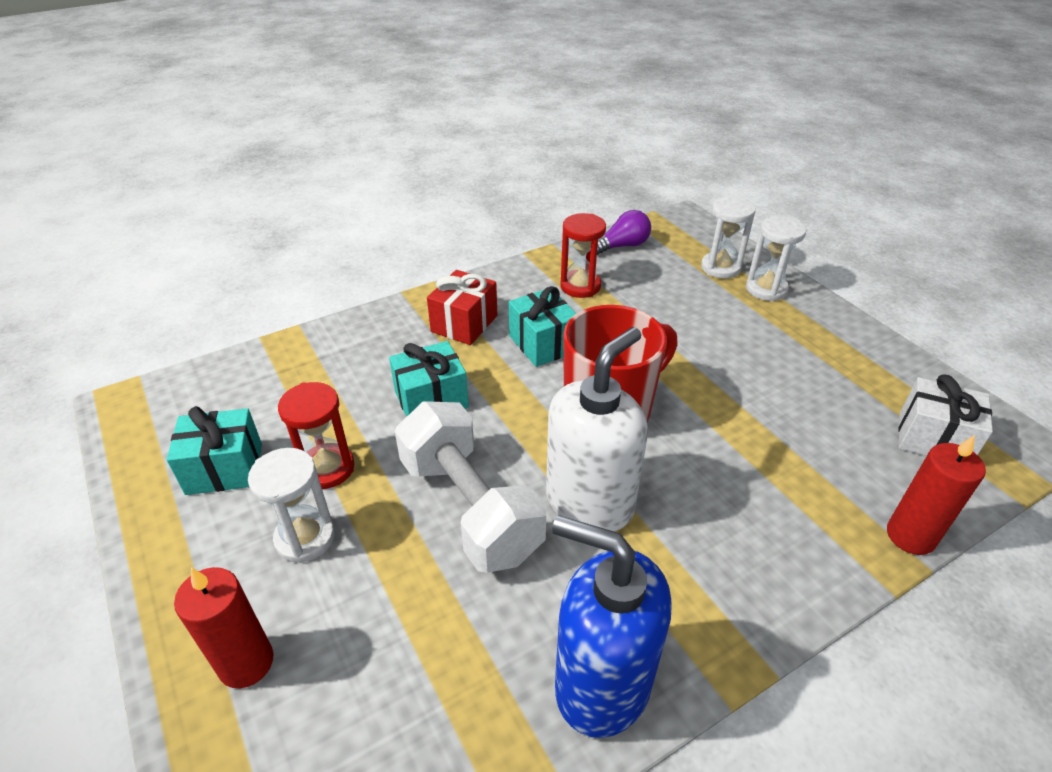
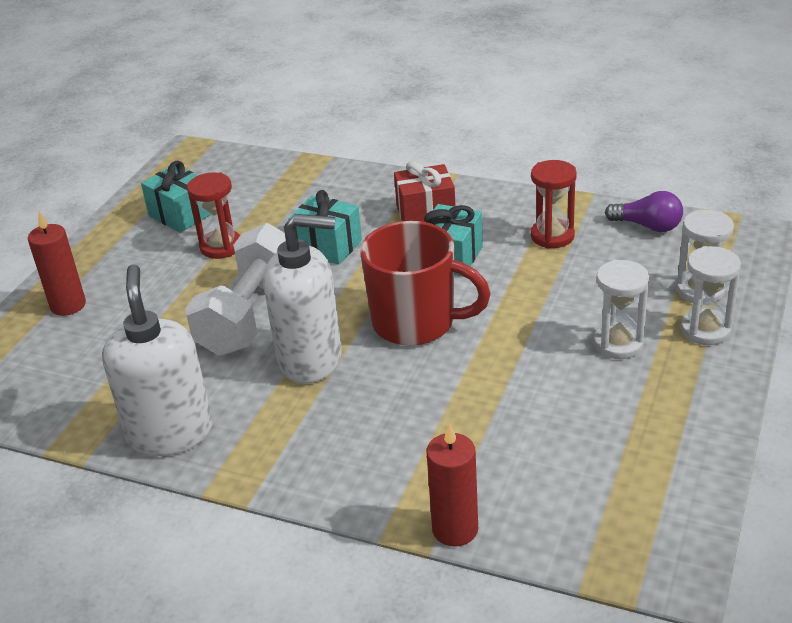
camera: 55 degrees right, 5 degrees down
white hourglass [248,448,335,563] -> white hourglass moved to [593,260,649,359]
blue soap dispenser [552,515,672,738] -> white soap dispenser [102,265,212,456]
white gift [898,374,993,456] -> none

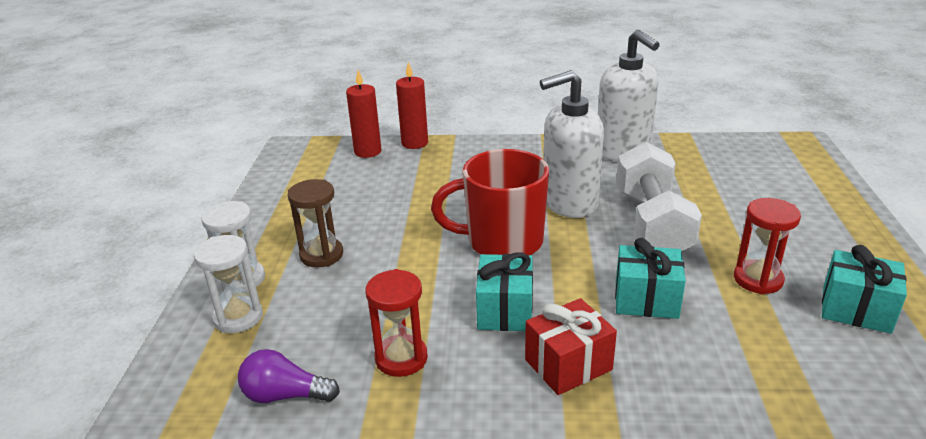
camera: 160 degrees right, 5 degrees down
red candle [28,211,86,316] -> red candle moved to [346,70,381,158]
white hourglass [593,260,649,359] -> brown hourglass [288,179,343,268]

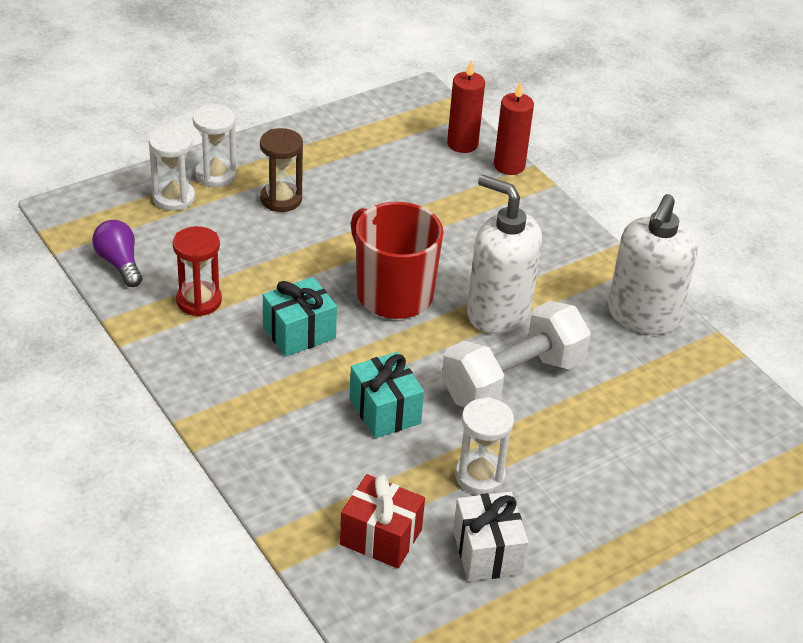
camera: 50 degrees right, 10 degrees up
red gift [525,298,617,395] -> red gift moved to [340,474,425,568]
red hourglass [734,198,801,294] -> white hourglass [455,397,514,495]
turquoise gift [822,245,907,334] -> white gift [453,491,529,581]

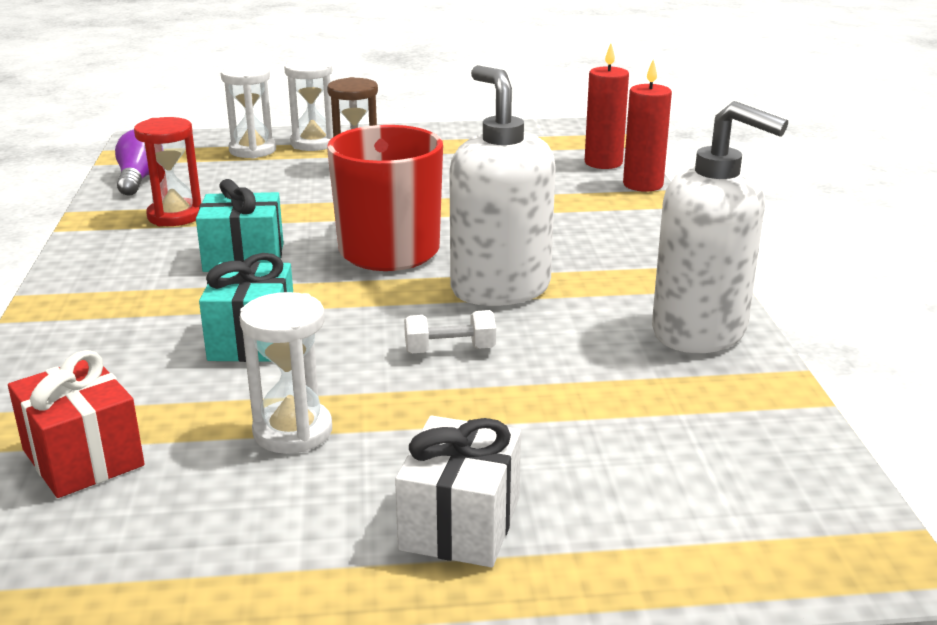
camera: 30 degrees right, 15 degrees down
white dumbbell [441,301,591,407] -> white dumbbell [404,310,496,354], size x0.41
white gift [453,491,529,581] -> white gift moved to [395,416,521,567]
white soap dispenser [608,194,698,335] -> white soap dispenser turned 105 degrees counterclockwise [652,101,788,353]

